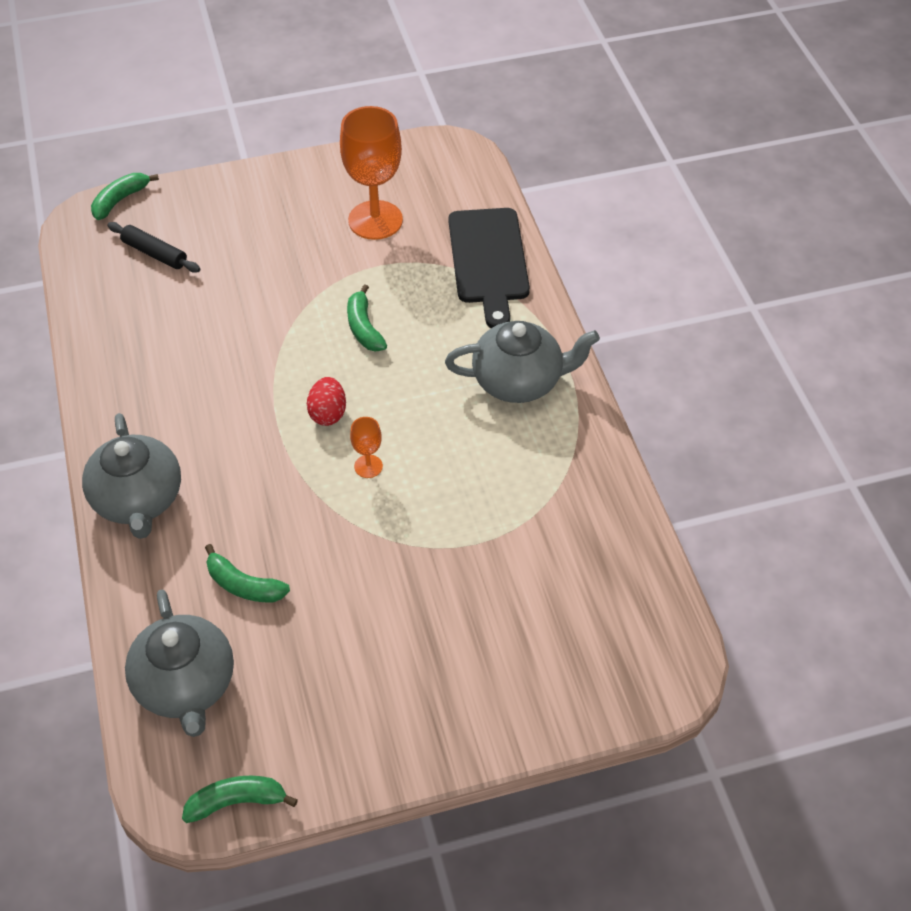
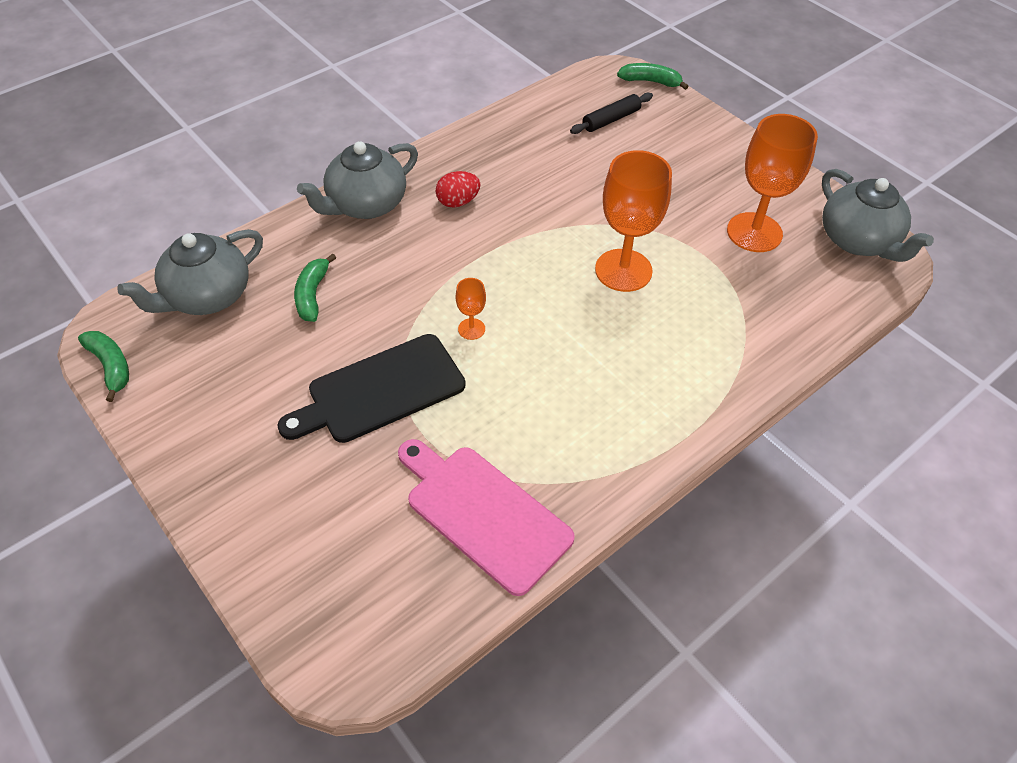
camera: 65 degrees right, 0 degrees up
black rolling pin [107,222,200,273] -> black rolling pin turned 45 degrees clockwise [570,92,653,134]
red egg [307,377,346,426] -> red egg moved to [436,171,481,208]
green banana [347,284,387,352] -> orange goblet [595,150,672,292]
grey teapot [445,321,600,403] -> grey teapot moved to [822,169,934,262]
black cutting board [448,208,530,328] -> black cutting board moved to [277,334,466,443]
none -> pink cutting board [398,439,575,596]

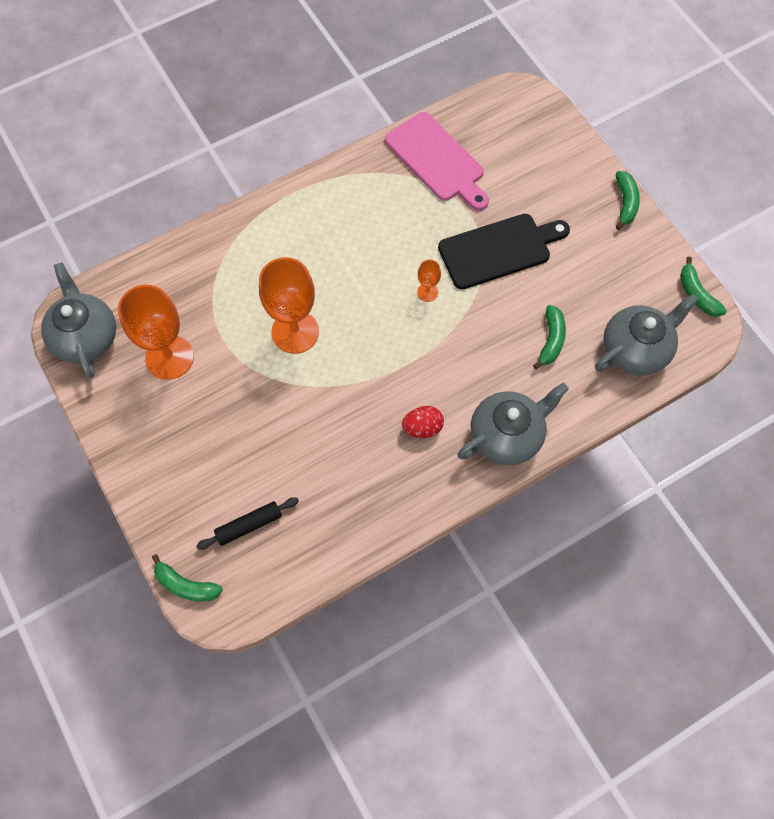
camera: 170 degrees left, 15 degrees up
none -> green banana [616,171,640,230]

